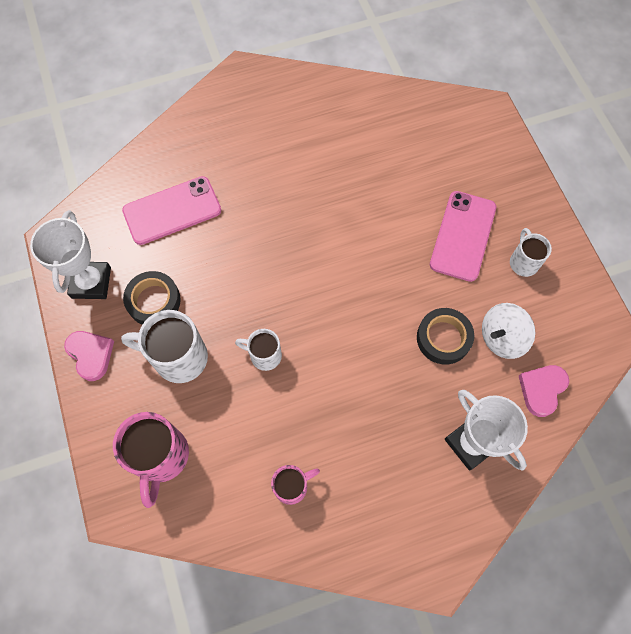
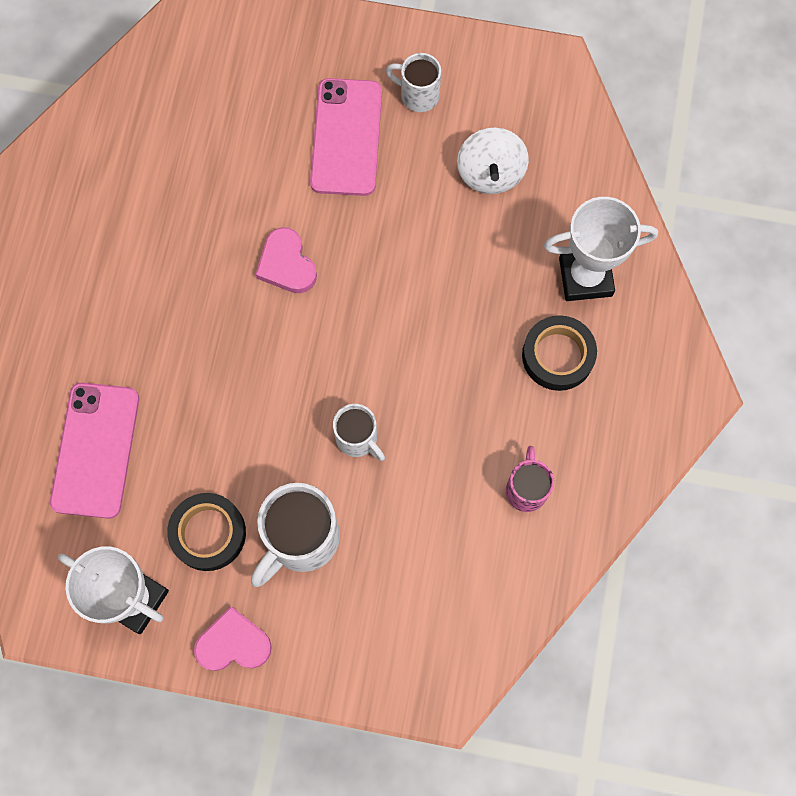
camera: 60 degrees left, 5 degrees up
pink mug [113,412,189,508] -> none
white mug [235,329,282,371] -> white mug turned 90 degrees counterclockwise [333,404,385,461]
black tape [417,308,474,365] -> black tape moved to [522,315,597,391]
pink phone [430,191,496,282] -> pink phone turned 45 degrees clockwise [310,78,382,196]
pink heart [519,365,569,417] -> pink heart moved to [256,227,317,293]

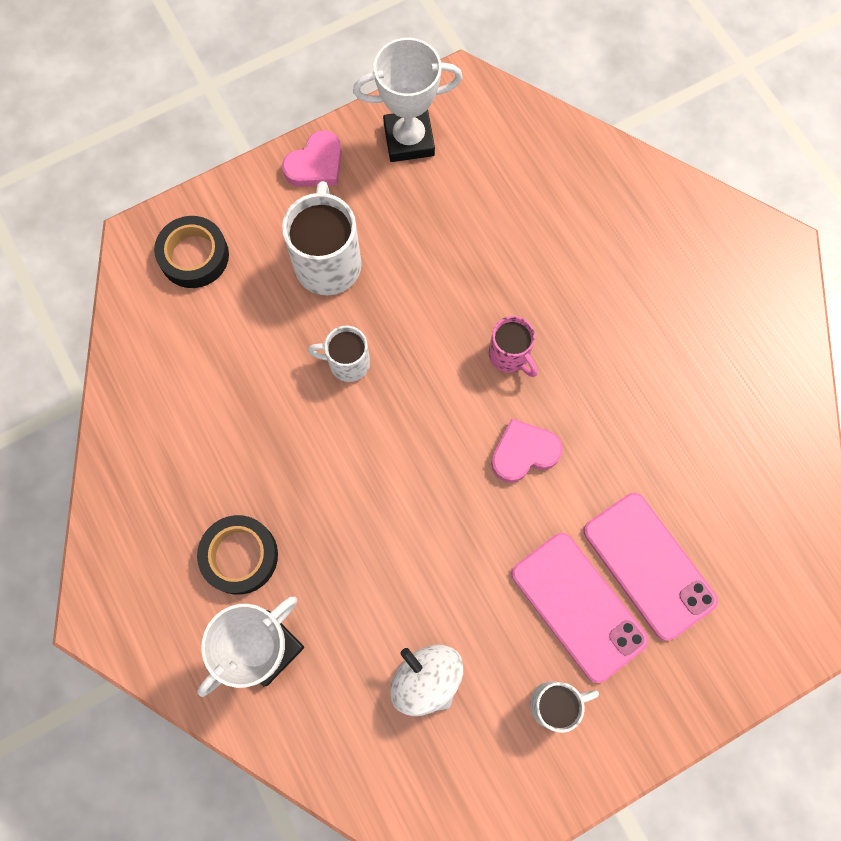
camera: 140 degrees right, 0 degrees up
pink phone [50,382,139,519] -> pink phone moved to [584,493,718,641]
black tape [167,493,246,571] -> black tape moved to [154,216,229,288]
pink heart [256,227,317,293] -> pink heart turned 45 degrees counterclockwise [491,418,563,483]
pink mug [506,446,554,512] -> pink mug moved to [489,316,538,377]

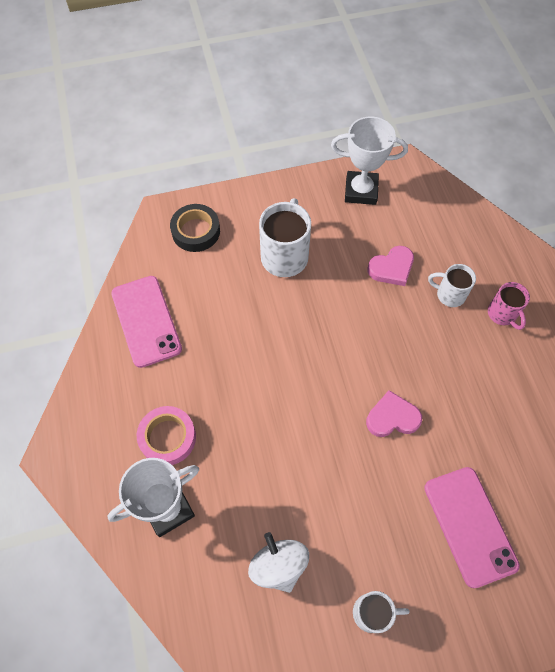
camera: 15 degrees right, 10 degrees down
black tape [197,515,278,595] -> pink tape [137,406,196,465]
pink heart [282,130,342,187] -> pink heart moved to [368,246,414,286]
white mug [308,326,370,382] -> white mug moved to [428,264,476,307]
pink mug [489,316,538,377] -> pink mug moved to [488,282,530,330]
pink phone [511,533,649,683] -> pink phone moved to [111,276,182,368]

